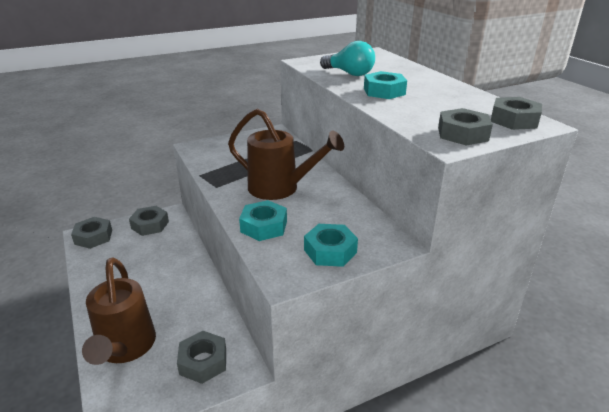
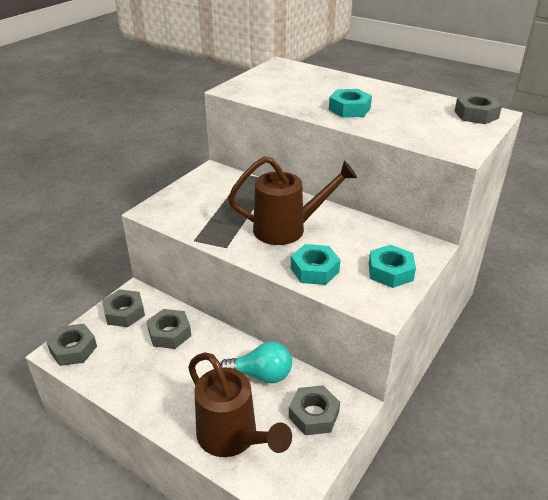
camera: 30 degrees left, 5 degrees up
turquoise light bulb [320,41,375,76] -> turquoise light bulb moved to [220,342,292,383]
grey nut [438,108,493,146] -> grey nut moved to [147,309,191,349]

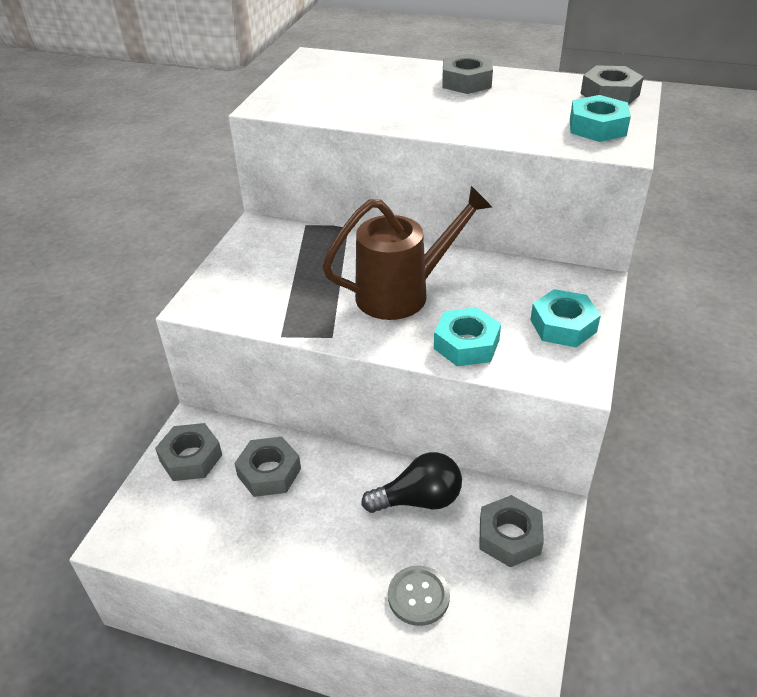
camera: 15 degrees left, 5 degrees up
grey nut [47,324,97,366] -> grey nut moved to [443,54,493,94]
brown watering can [188,352,292,457] -> grey button [388,566,450,626]
turquoise light bulb [220,342,292,383] -> black light bulb [361,452,462,513]
turquoise nut [329,89,372,118] -> turquoise nut moved to [570,95,631,142]

